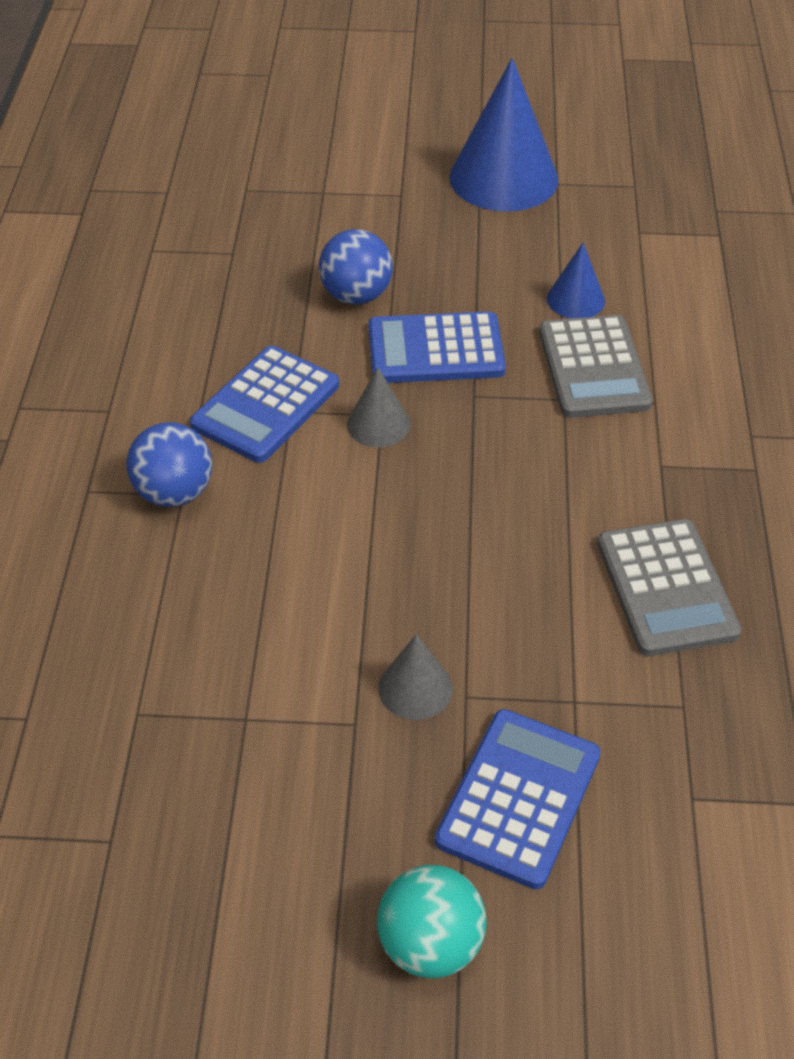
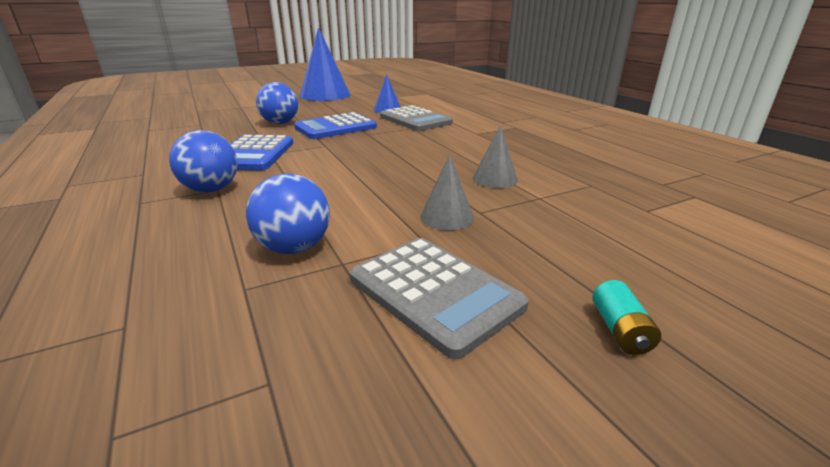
camera: 30 degrees left, 20 degrees down
grey cone [347,367,410,447] -> grey cone moved to [473,125,518,188]
turquoise ball [377,865,487,978] -> turquoise battery [593,280,661,355]
blue calculator [435,709,601,889] -> none
grey calculator [597,519,741,656] -> grey calculator moved to [350,238,529,359]
none -> blue ball [246,173,330,254]

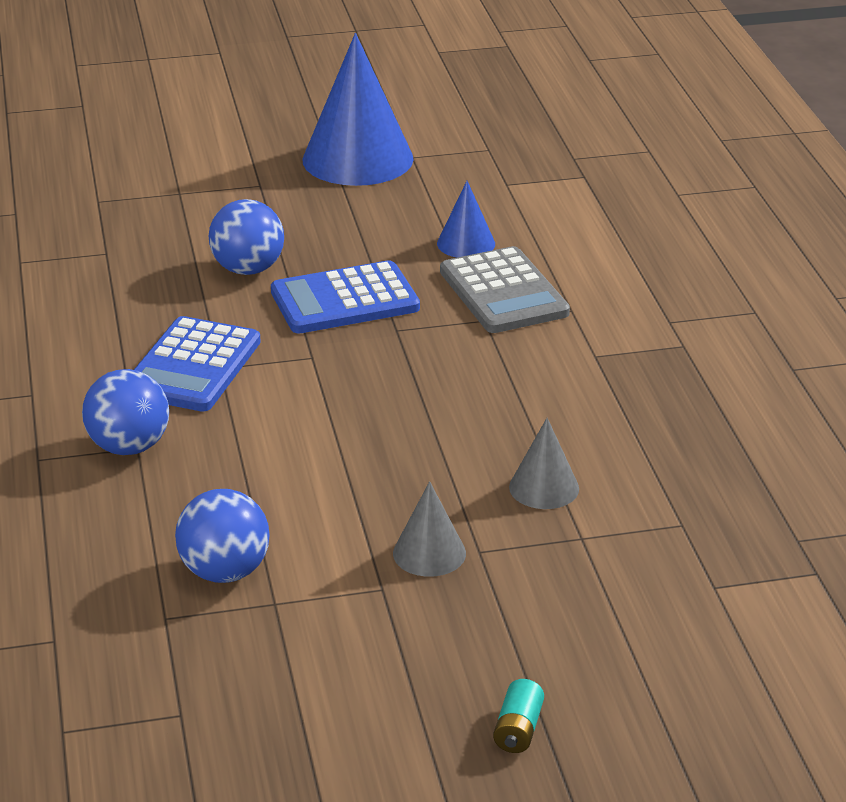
camera: 15 degrees right, 5 degrees up
grey calculator [350,238,529,359] -> none

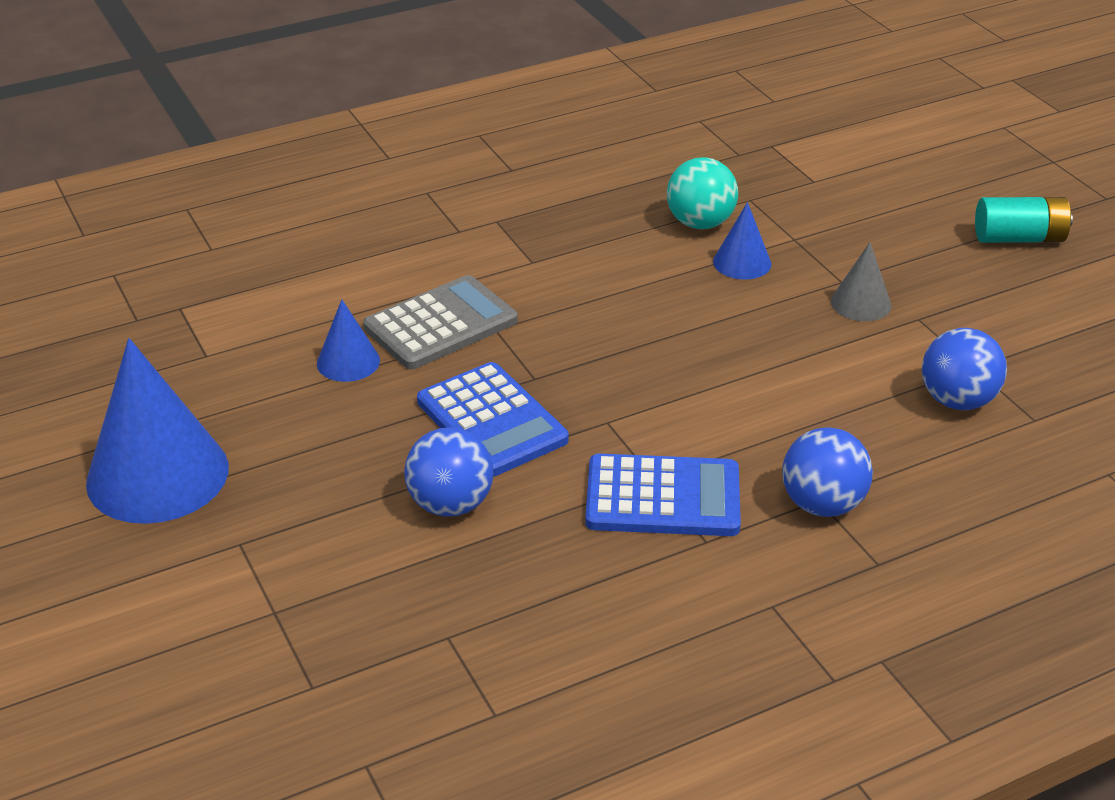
camera: 105 degrees left, 5 degrees up
turquoise battery [493,679,544,753] -> turquoise battery [975,197,1073,243], size x1.70
grey cone [509,418,579,509] -> blue cone [713,202,771,280]
none -> turquoise ball [667,157,738,229]

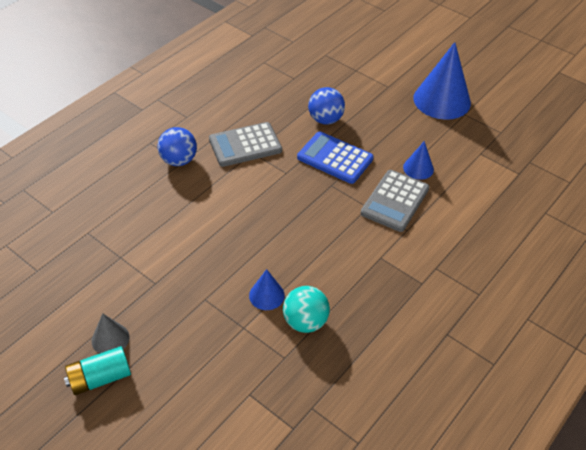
camera: 155 degrees right, 10 degrees up
blue calculator [585,453,741,536] -> grey calculator [209,122,282,167]
grey cone [831,242,892,321] -> grey cone moved to [92,313,130,354]
blue ball [922,328,1007,410] -> none

